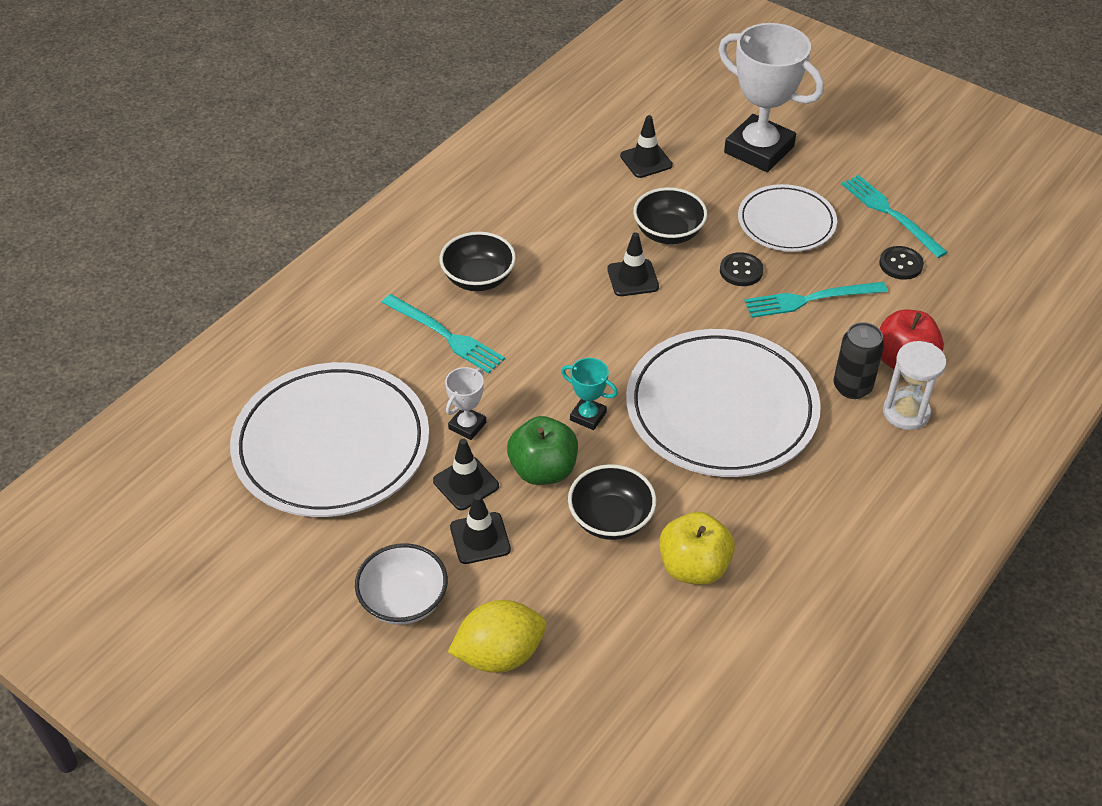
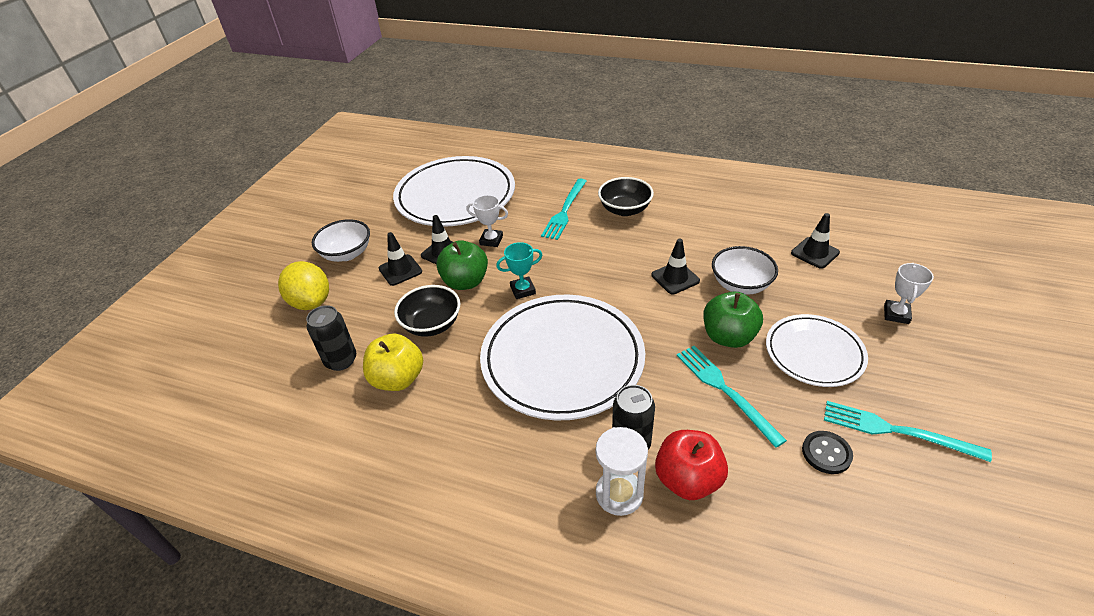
camera: 75 degrees right, 5 degrees down
turquoise trophy [561,358,618,430] -> turquoise trophy turned 60 degrees clockwise [496,242,543,299]
black bowl [633,187,707,244] -> white bowl [712,246,778,295]
white trophy [719,23,824,172] -> white trophy [884,263,934,324], size x0.45
black button [720,252,763,286] -> green apple [703,292,763,348]
turquoise fork [841,175,948,258] -> turquoise fork turned 105 degrees counterclockwise [824,401,992,462]
none -> black can [306,305,356,371]

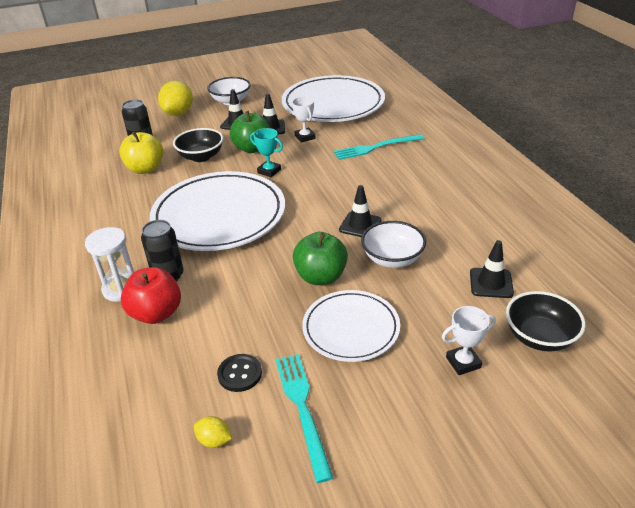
camera: 50 degrees right, 5 degrees down
black bowl [598,177,654,216] -> black bowl moved to [506,291,586,352]
turquoise fork [677,346,787,448] -> none
none -> yellow lemon [194,416,232,448]

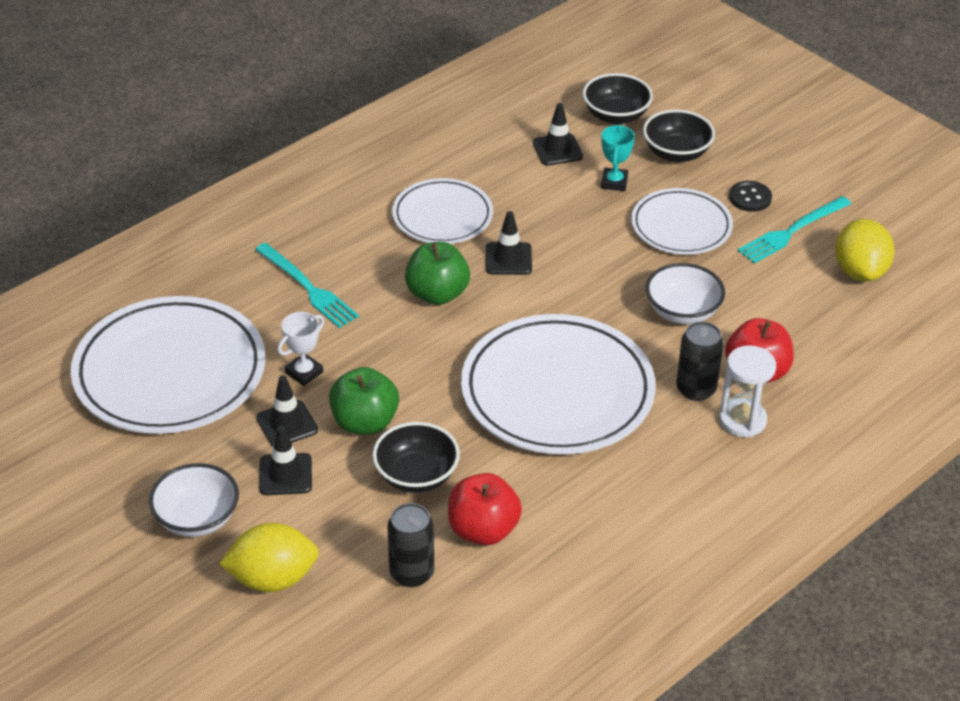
camera: 115 degrees left, 5 degrees up
yellow apple [119,131,163,174] -> red apple [448,473,522,545]
yellow lemon [194,416,232,448] -> yellow lemon [835,219,895,282], size x2.14
black button [217,354,262,392] -> black button moved to [729,181,772,212]
turquoise trophy [250,128,283,177] -> turquoise trophy moved to [601,125,635,191]
green apple [293,232,348,285] -> green apple moved to [405,242,470,305]
white bowl [361,221,426,268] -> white bowl moved to [646,263,725,324]
white trophy [442,306,496,375] -> black bowl [643,110,715,162]
none -> white plate [392,178,493,244]

